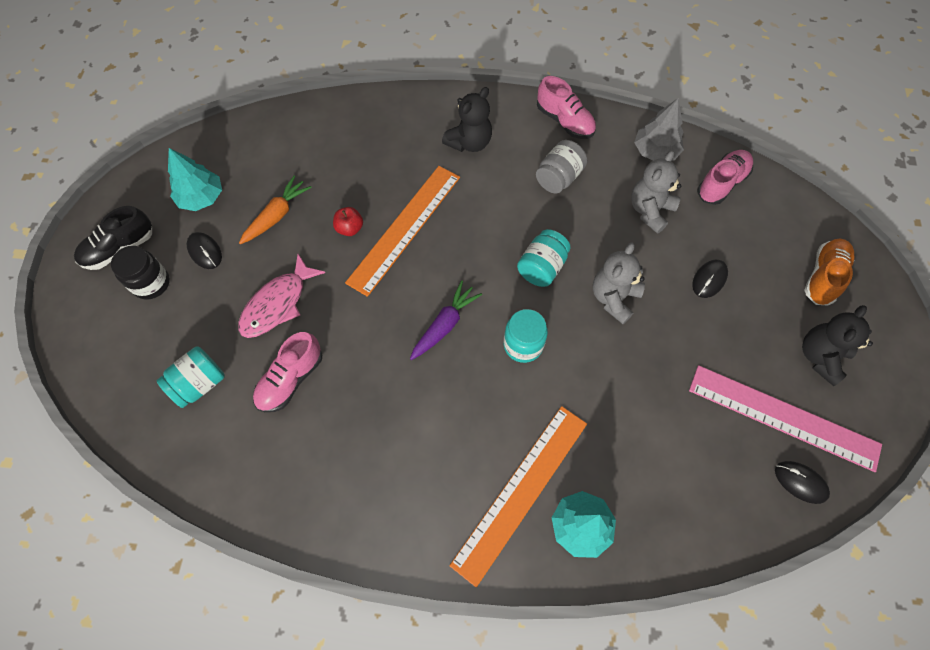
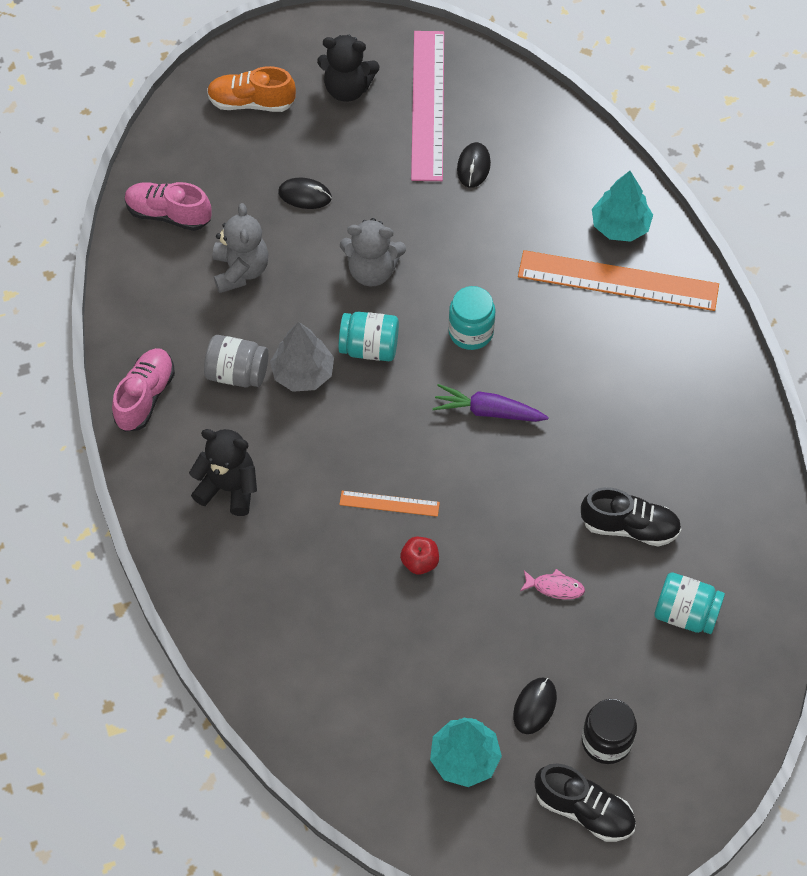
camera: 115 degrees left, 5 degrees down
pink fish [238,254,325,338] -> pink fish [520,569,585,599], size x0.50
orange carrot [239,176,312,244] -> none
pink shoe [253,332,322,412] -> black shoe [581,487,681,547]
orange ruler [345,166,460,297] -> orange ruler [339,491,440,517], size x0.47
grey teddy bear [631,150,681,234] -> grey teddy bear turned 105 degrees counterclockwise [213,203,269,293]
grey tree [634,98,684,161] -> grey tree moved to [270,322,334,392]
black mouse [775,461,830,504] -> black mouse moved to [457,142,491,188]

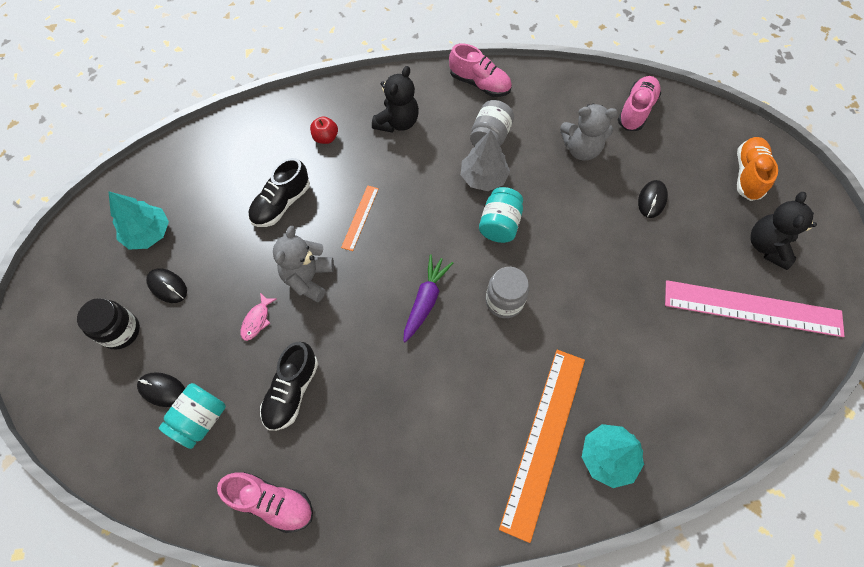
camera: 100 degrees right, 5 degrees up
grey teddy bear [340,218,406,286] -> grey teddy bear moved to [273,226,334,302]
red apple [400,537,439,575] -> red apple moved to [310,116,338,144]
turquoise jar [448,286,495,350] -> grey jar [486,267,529,318]
black mouse [457,142,491,188] -> black mouse moved to [137,372,185,407]
black shoe [535,763,636,842] -> black shoe moved to [248,158,310,227]
none -> pink shoe [217,472,313,533]

